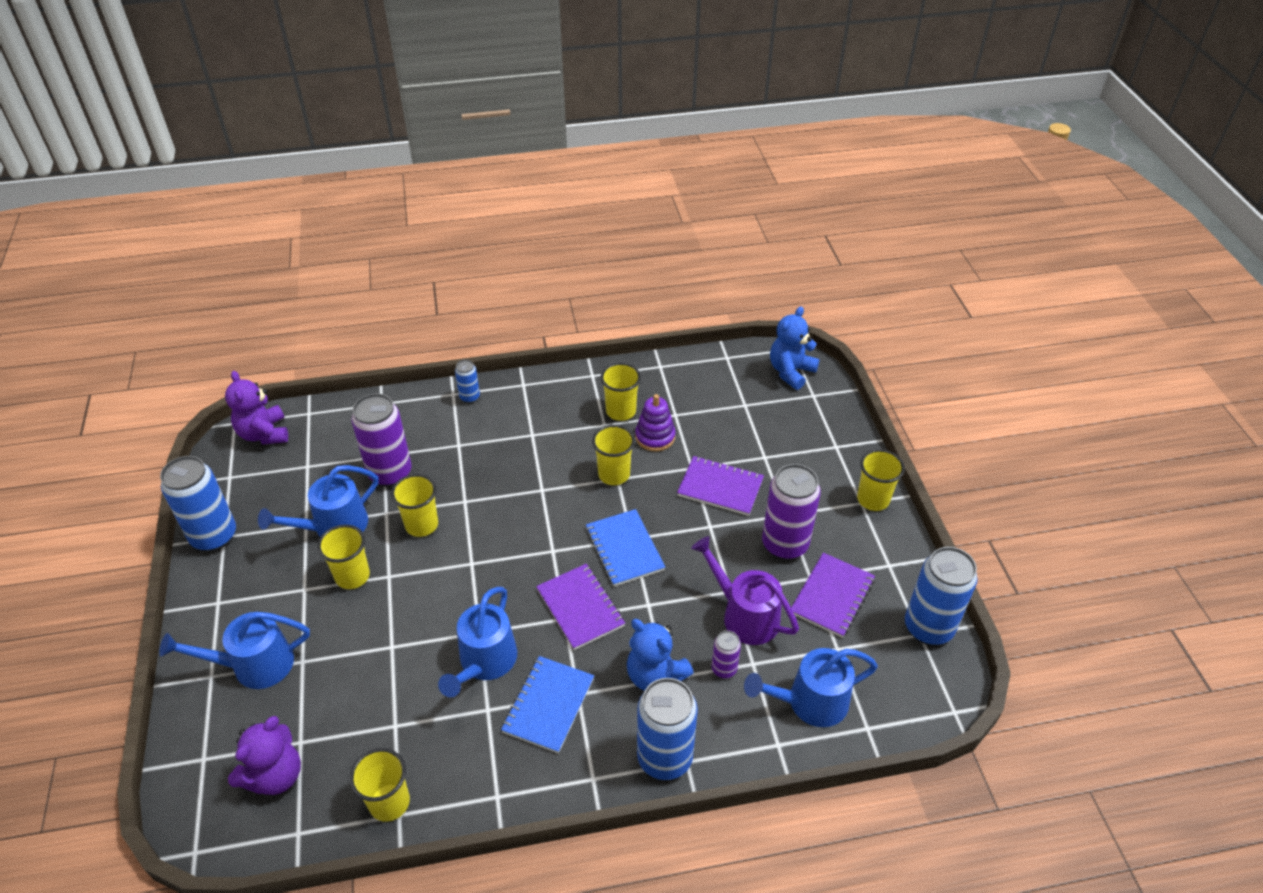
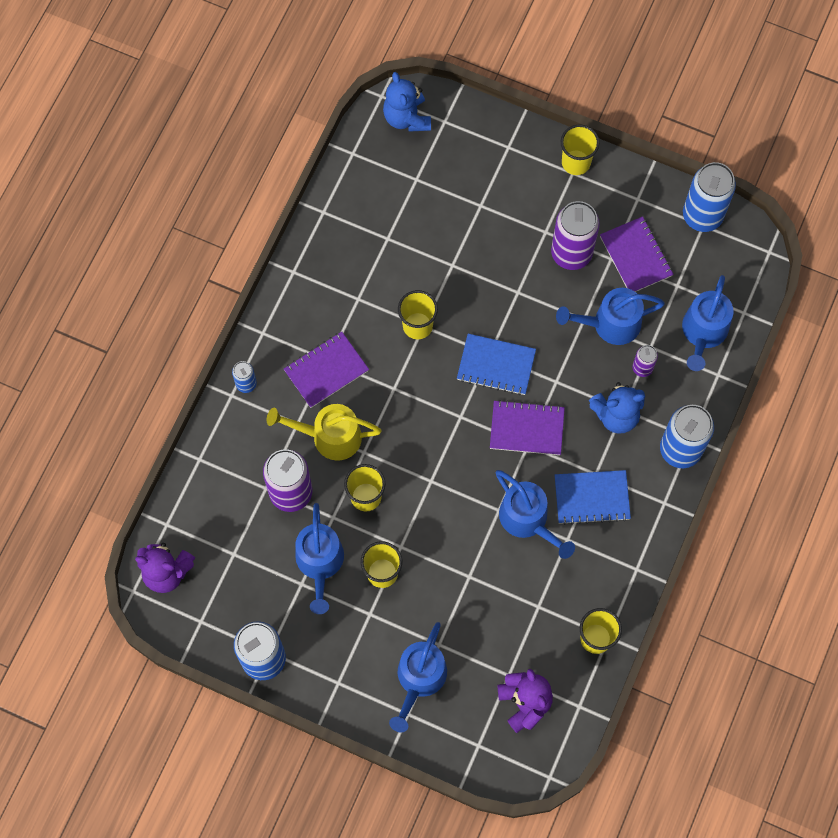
camera: 55 degrees left, 25 degrees up
blue notebook [501,656,594,753] -> blue notebook turned 60 degrees counterclockwise [555,470,631,525]
yellow cup [601,363,641,421] -> none
purple stacking toy [635,394,676,451] -> none
purple notebook [677,456,764,516] -> purple notebook moved to [284,332,369,408]
purple watering can [691,536,799,645] -> blue watering can [556,288,665,345]
none -> yellow watering can [266,404,382,461]

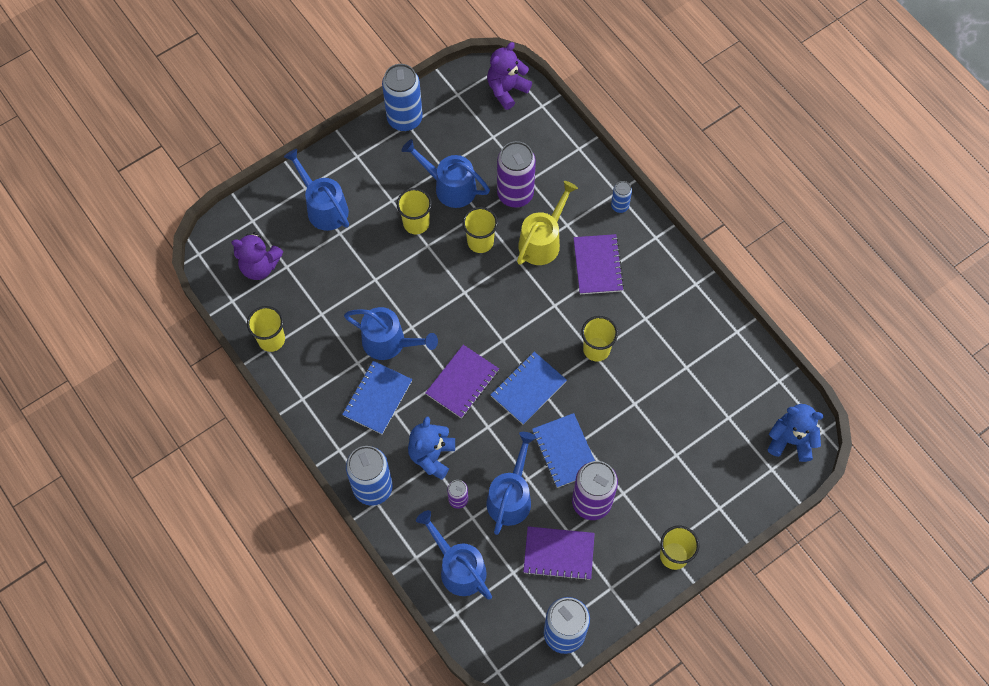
camera: 120 degrees right, 5 degrees down
blue watering can [496,470,575,559] -> blue watering can turned 150 degrees counterclockwise [344,307,438,360]
none -> blue notebook [532,413,595,488]

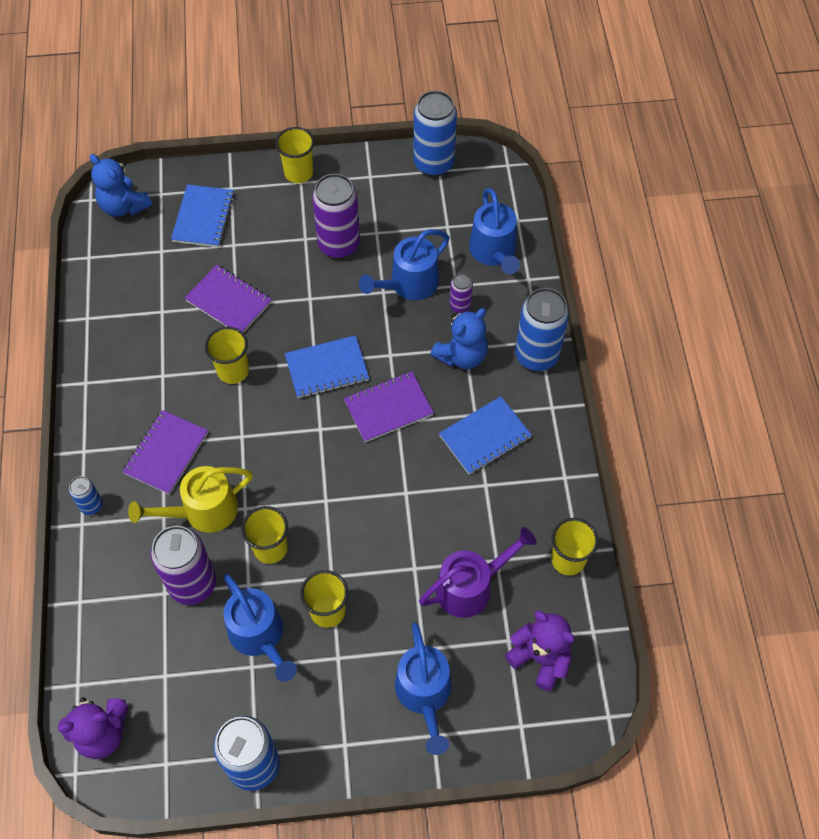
camera: 150 degrees left, 5 degrees down
blue watering can [344,307,438,360] -> none
purple notebook [523,526,595,581] -> purple notebook moved to [185,265,272,333]
blue notebook [532,413,595,488] -> blue notebook moved to [171,184,234,248]
none -> purple watering can [419,527,537,618]

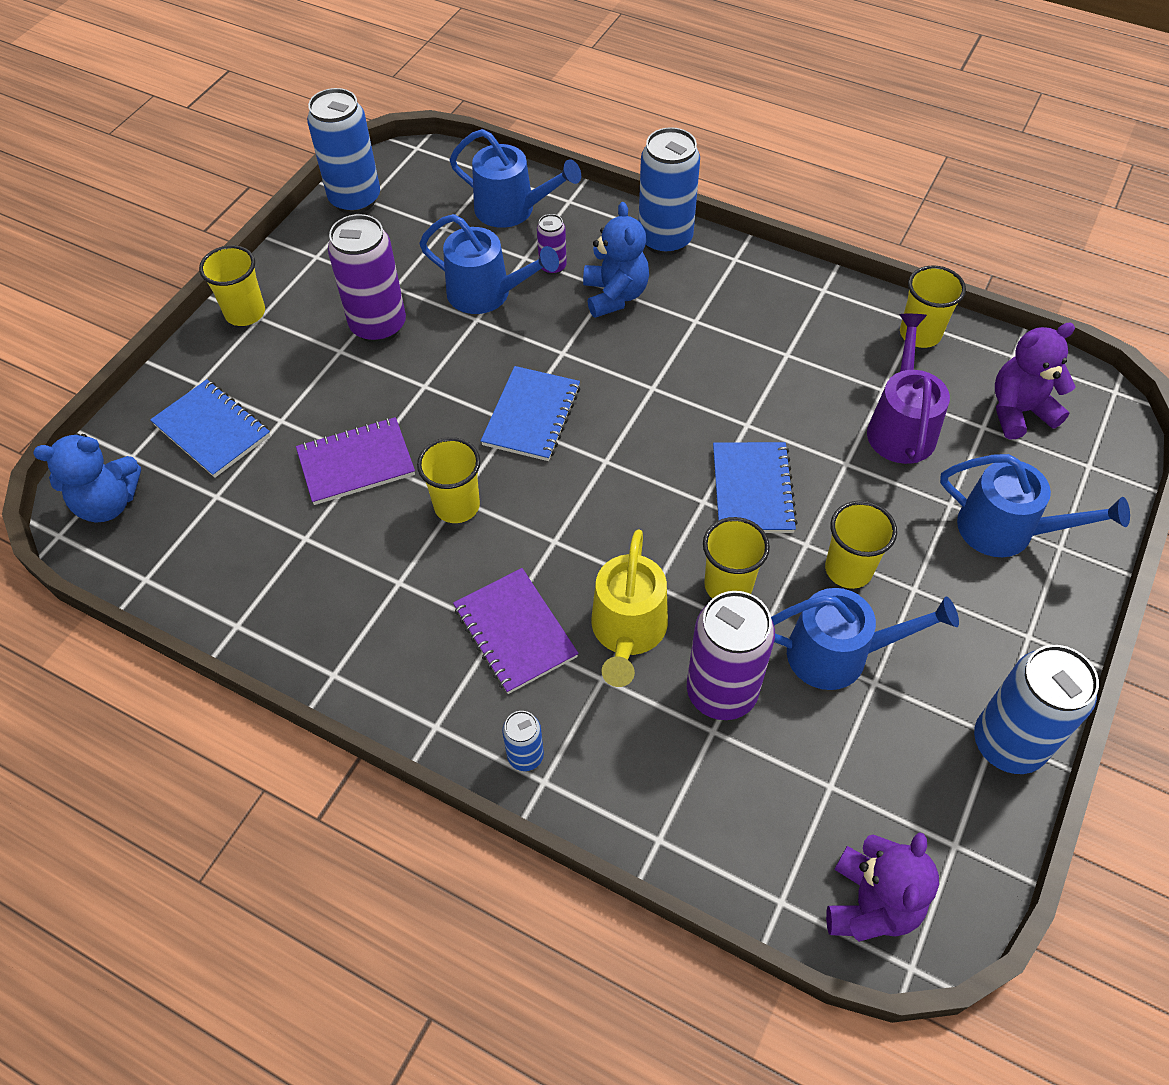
camera: 55 degrees left, 5 degrees down
purple notebook [344,371,434,442] -> none
blue watering can [359,229,450,300] -> blue watering can turned 60 degrees counterclockwise [419,214,559,314]
blue notebook [439,396,532,475] -> blue notebook moved to [713,442,798,533]

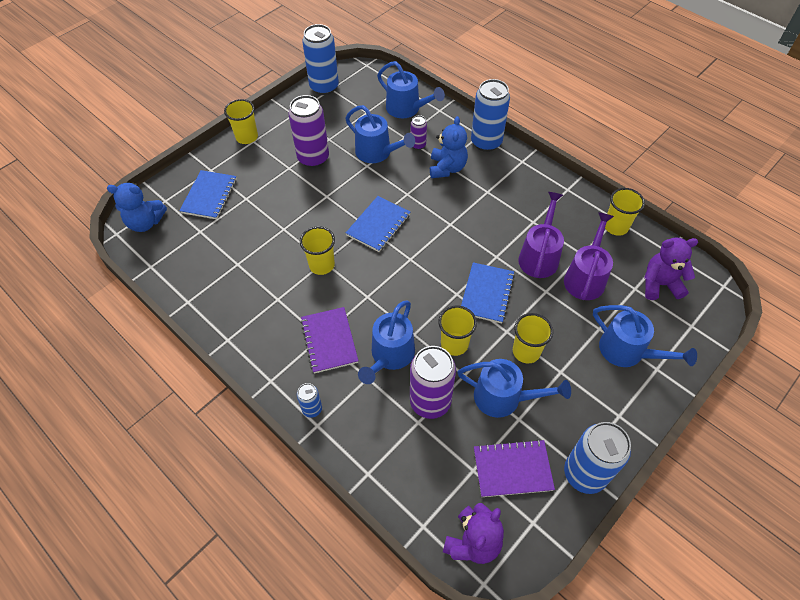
camera: 15 degrees right, 0 degrees up
blue notebook [150,379,271,478] -> blue notebook turned 45 degrees clockwise [179,170,237,219]
purple notebook [296,417,415,505] -> purple notebook moved to [474,439,555,497]
yellow watering can [591,529,668,687] -> blue watering can [358,301,415,384]
none -> purple watering can [518,192,564,278]

